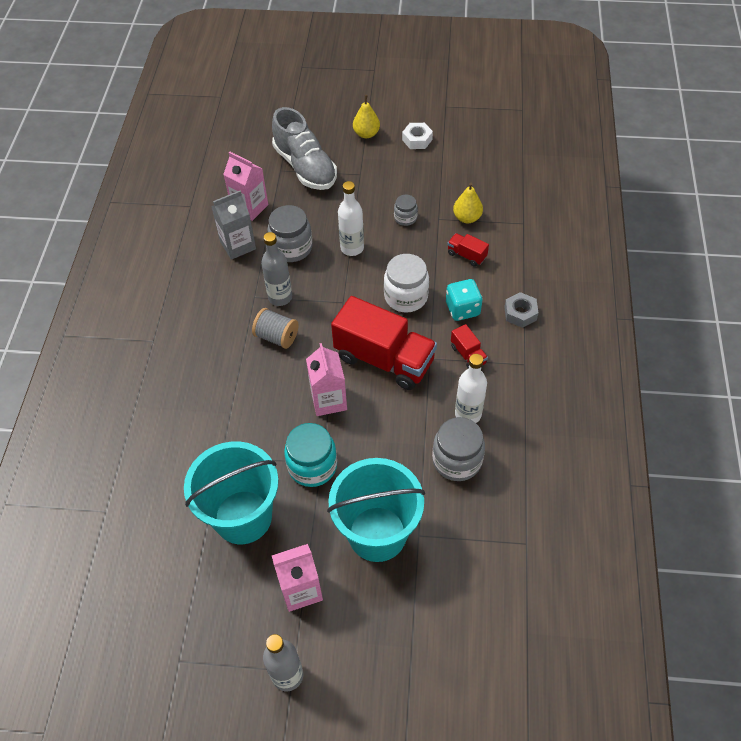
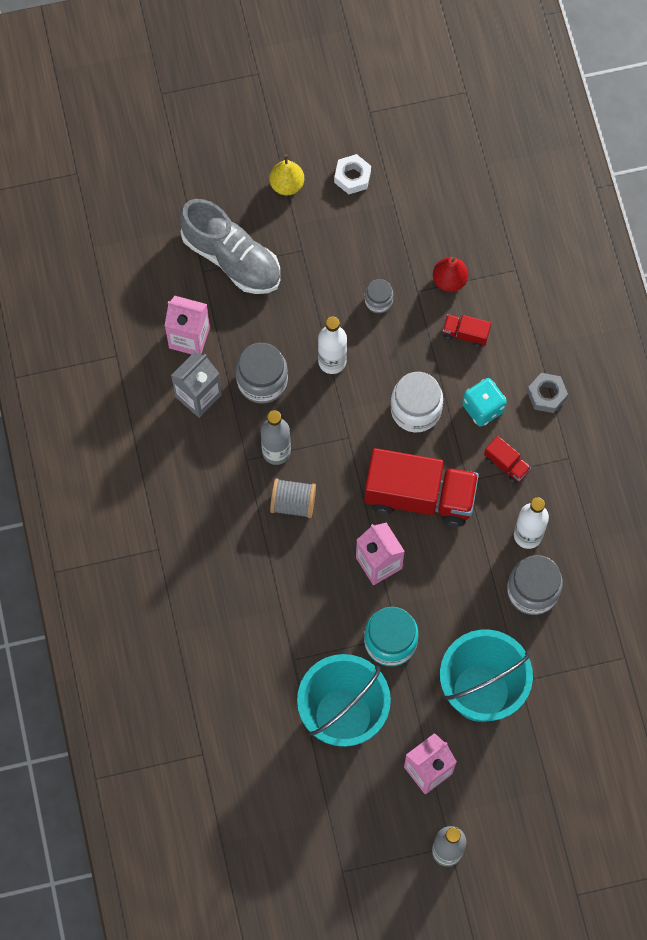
camera: 20 degrees left, 15 degrees up
yellow pear [453,183,483,223] -> red pear [433,257,468,292]

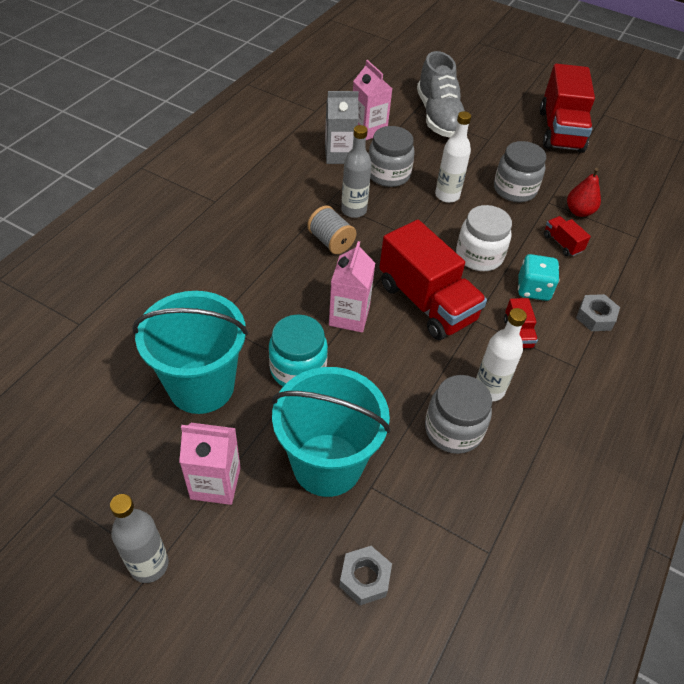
camera: 40 degrees right, 20 degrees down
yellow pear [269,154,304,195] -> none
white nut [334,154,371,194] -> red truck [540,63,595,153]
grey jar [365,279,393,313] -> grey jar [494,141,546,202], size x1.78
none -> grey nut [339,546,392,605]

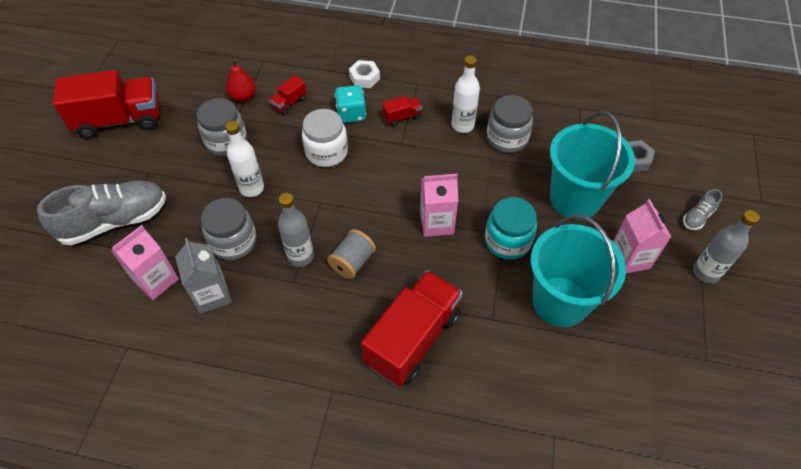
camera: 105 degrees left, 5 degrees up
red truck [379,220,487,340] -> red truck moved to [361,270,463,387]
grey nut [576,294,620,331] -> white nut [349,60,380,88]
none -> grey shoe [683,189,722,230]

